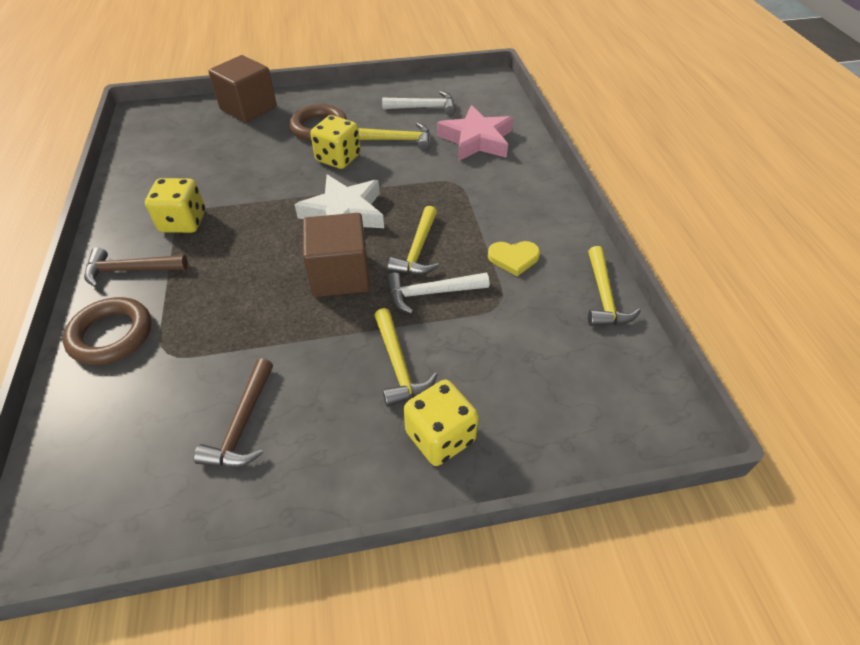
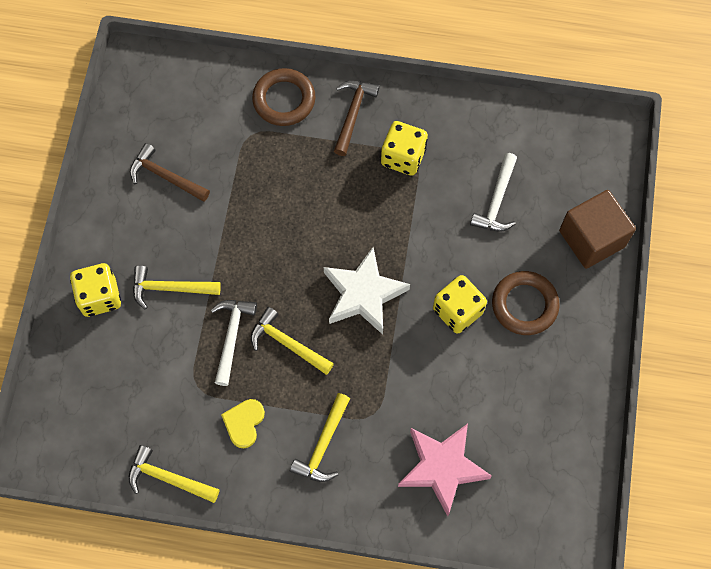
camera: 110 degrees right, 20 degrees up
brown cube [303,213,370,297] -> none
yellow hammer [358,123,430,150] -> yellow hammer moved to [290,393,350,482]
white hammer [382,91,455,115] -> white hammer moved to [470,153,517,232]

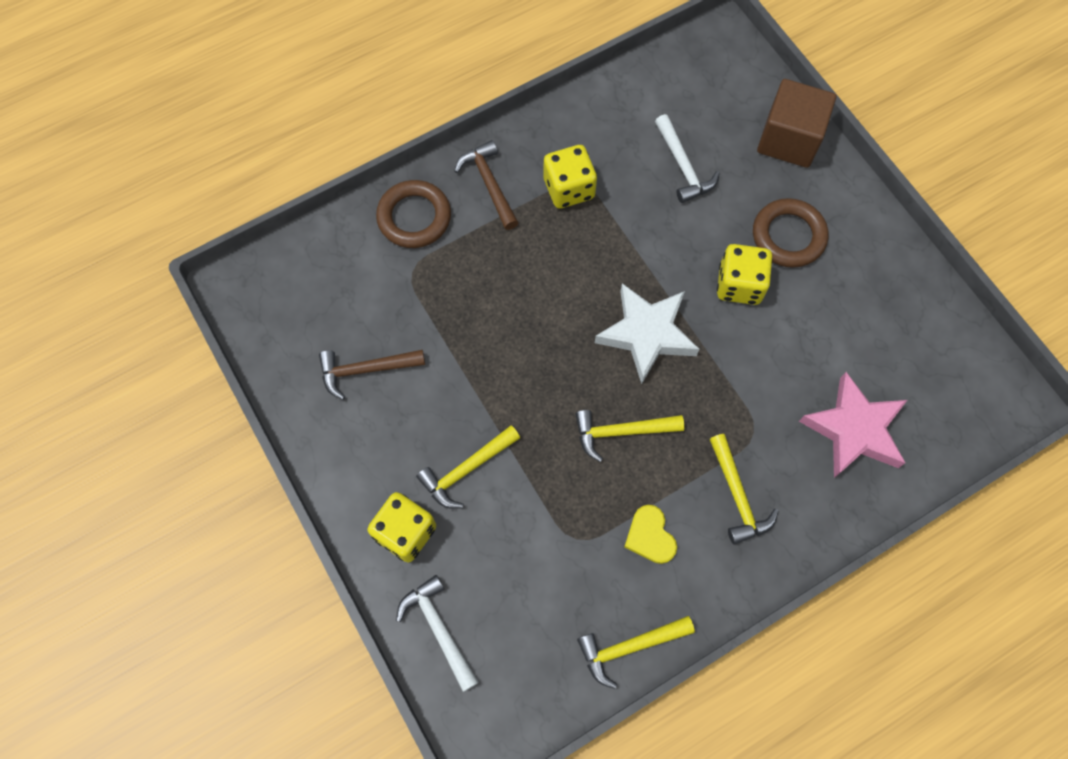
camera: 40 degrees left, 0 degrees up
white hammer [211,300,257,386] -> white hammer moved to [396,575,479,692]

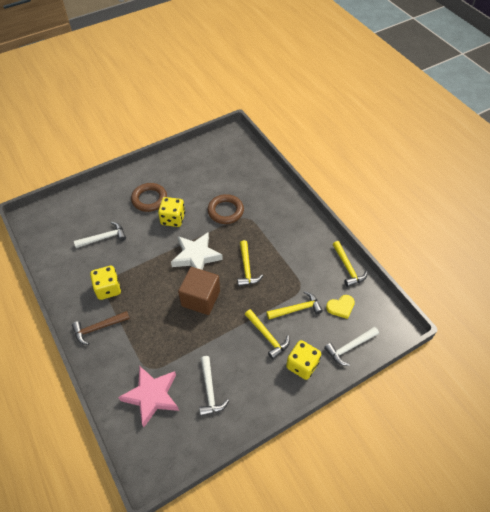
camera: 90 degrees left, 15 degrees down
brown hammer [319,350,425,400] -> white hammer [199,356,229,416]
brown ring [376,180,451,248] -> brown ring moved to [208,194,244,224]
yellow heart [624,505,677,564] -> yellow heart moved to [326,295,355,319]
yellow hammer [710,434,779,545] -> yellow hammer moved to [266,291,323,319]
brown cube [757,79,836,168] -> brown cube moved to [178,267,220,315]
pink star [799,372,907,478] -> pink star moved to [118,366,179,427]

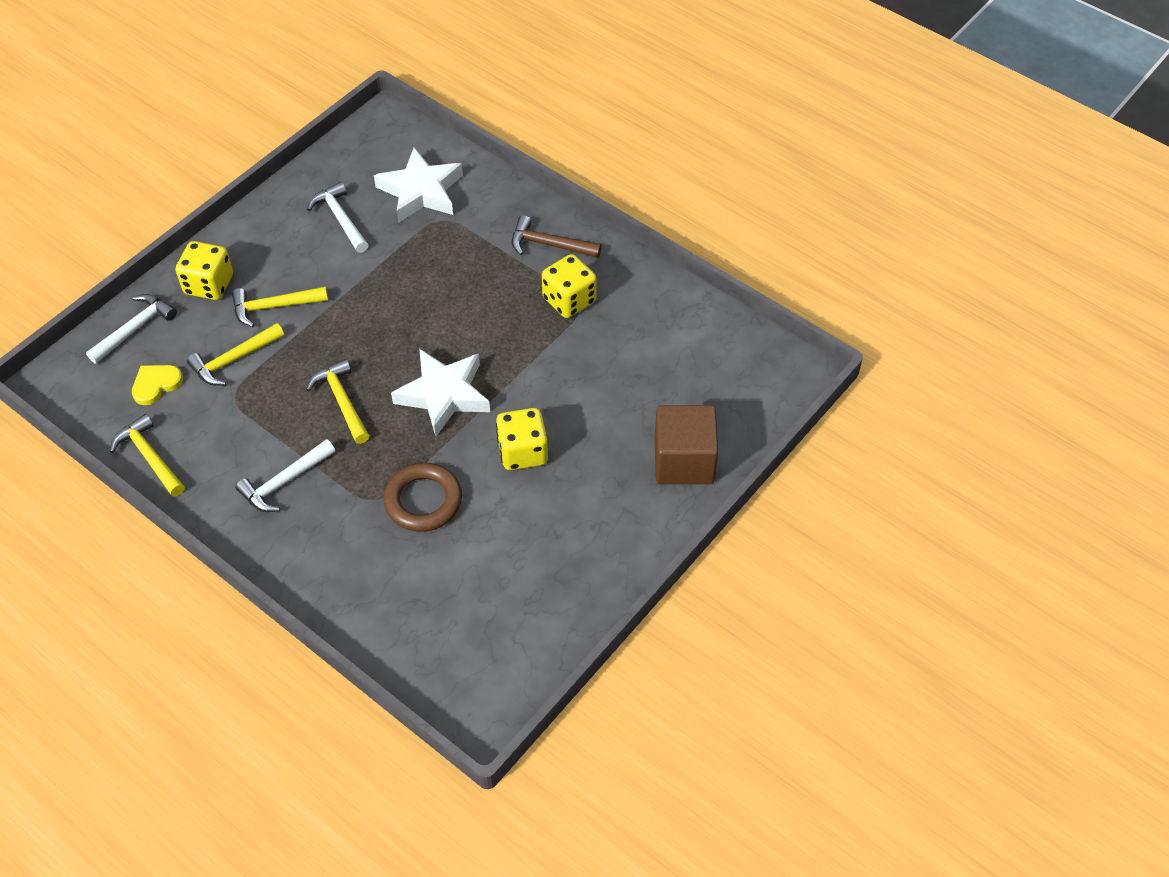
camera: 160 degrees right, 0 degrees up
brown hammer [72,311,130,345] -> brown hammer turned 120 degrees counterclockwise [512,215,602,258]
white hammer [74,222,126,248] -> white hammer moved to [235,439,335,512]
pink star [118,366,179,427] -> white star [374,148,463,223]
brown ring [131,183,167,212] -> none
brown cube [178,267,220,315] -> brown cube moved to [654,405,718,484]
yellow hammer [245,309,290,359] -> yellow hammer turned 45 degrees counterclockwise [232,286,328,327]

